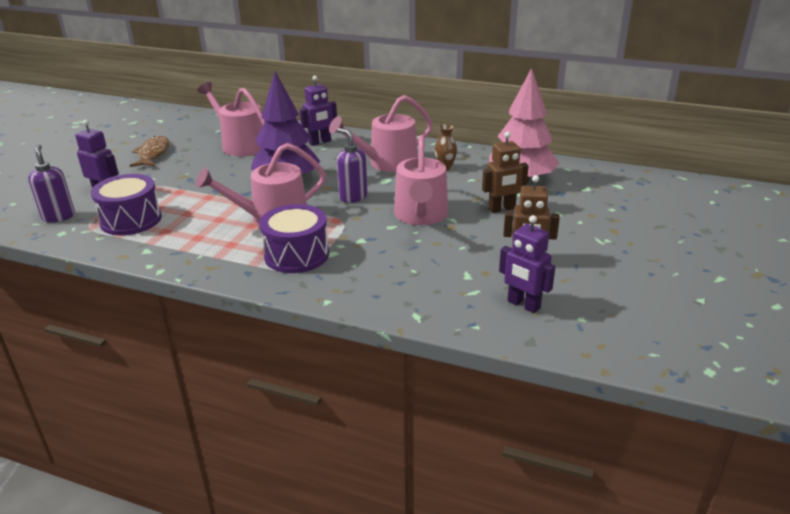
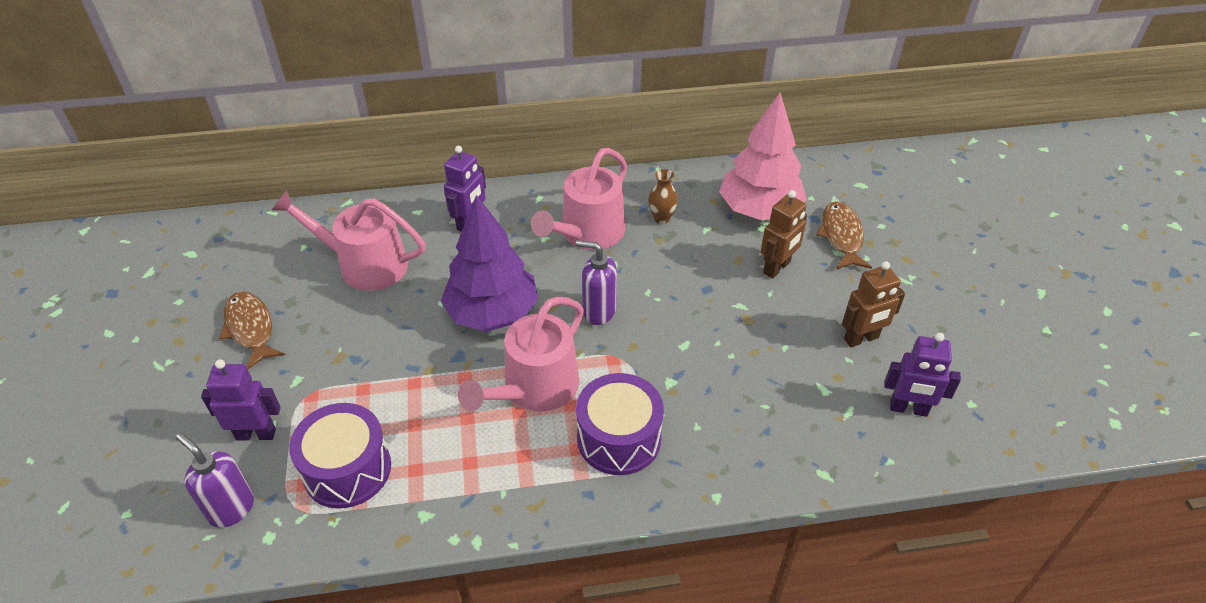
camera: 30 degrees left, 15 degrees up
pink watering can [394,135,448,225] -> none
none -> brown fish [816,201,872,269]

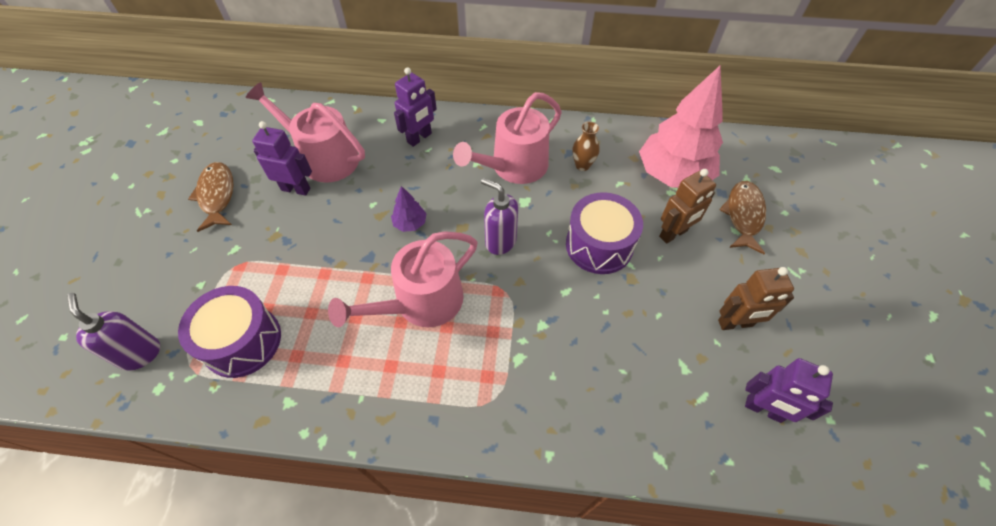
camera: 15 degrees right, 10 degrees up
purple robot [201,359,281,441] -> purple robot moved to [252,121,312,196]
purple tree [440,195,538,332] -> purple tree [391,186,427,232], size x0.42
purple drum [576,373,664,475] -> purple drum moved to [566,192,643,274]

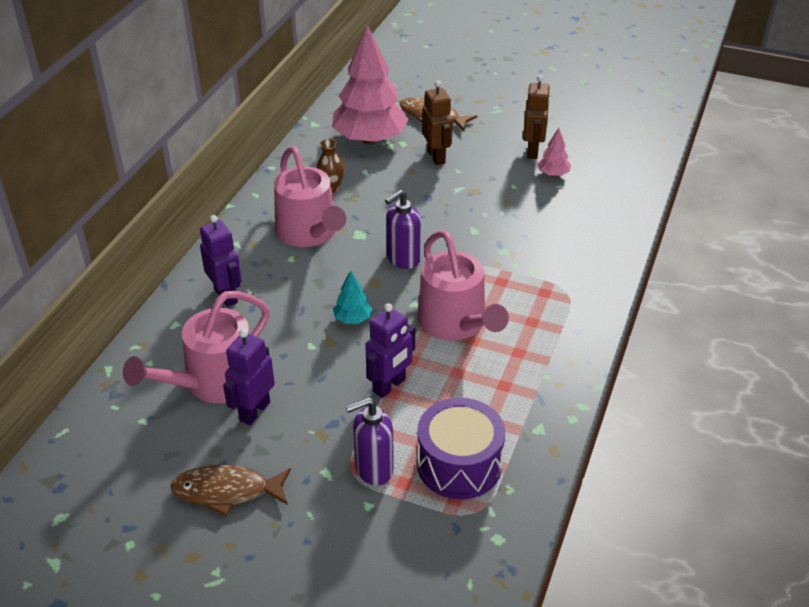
camera: 75 degrees left, 15 degrees down
purple soap dispenser [67,293,160,370] -> purple soap dispenser moved to [345,397,394,485]
purple tree [391,186,427,232] -> turquoise tree [333,270,372,324]
purple drum [566,192,643,274] -> none
purple robot [745,358,833,423] -> purple robot moved to [365,303,415,398]
none -> pink tree [537,128,571,177]

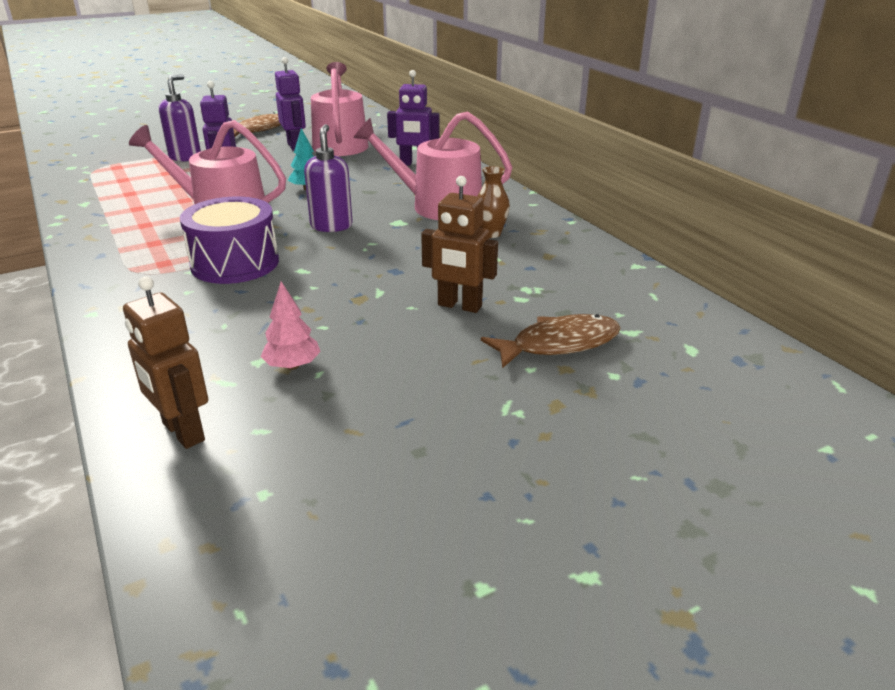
camera: 130 degrees right, 10 degrees down
pink tree [332,25,409,144] -> none
purple drum [417,398,505,500] -> purple drum moved to [180,197,279,284]
brown robot [523,75,551,159] -> brown robot moved to [123,276,208,449]

